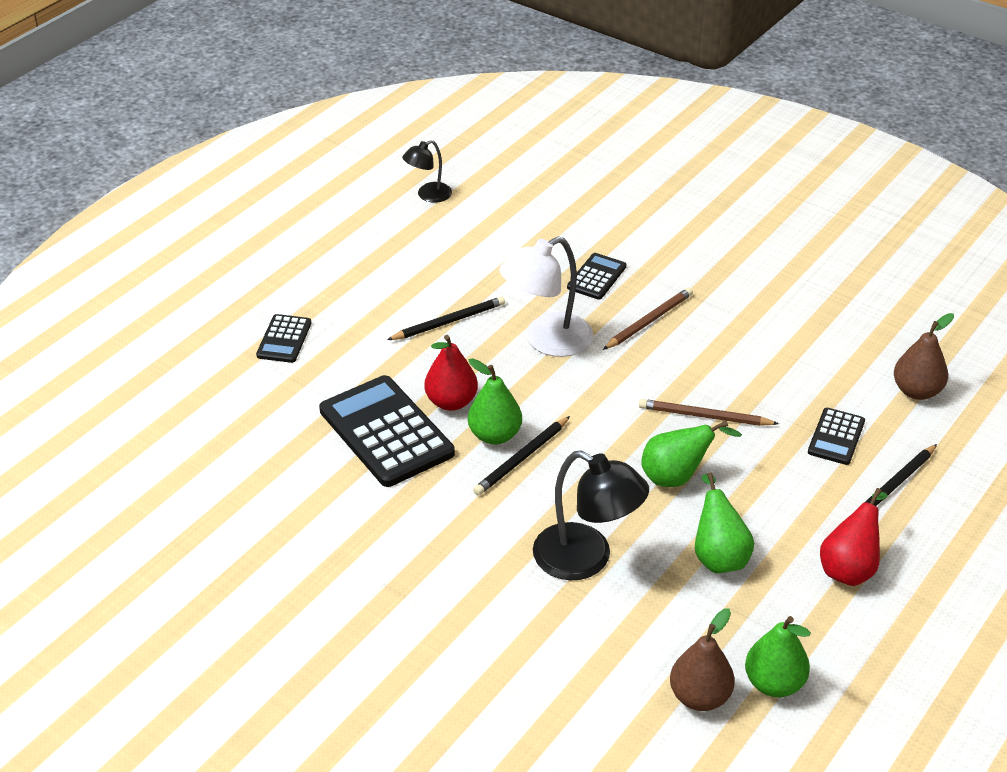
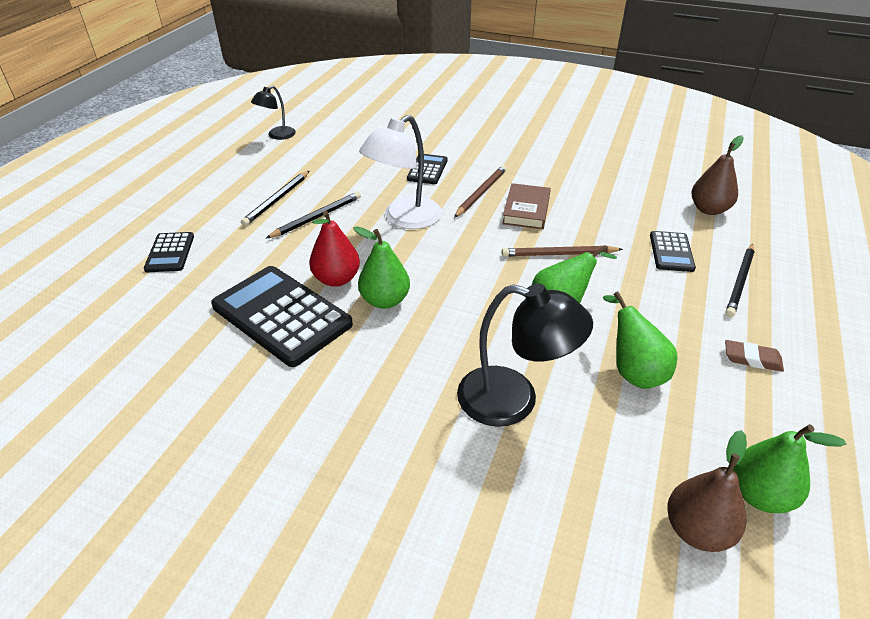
camera: 15 degrees left, 0 degrees up
black pencil [473,416,570,495] -> black pencil moved to [241,170,310,226]
red pear [820,488,887,586] -> brown eraser [725,340,784,372]
none -> brown book [502,183,551,229]

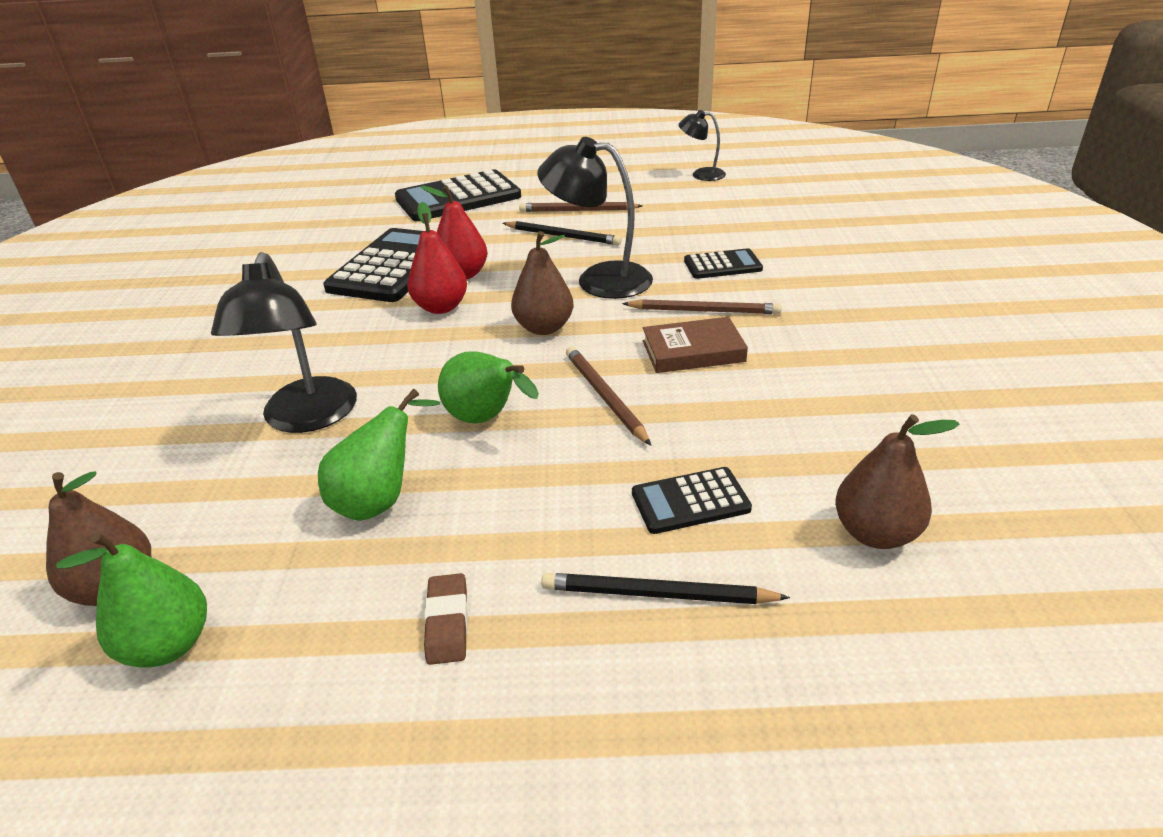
camera: 70 degrees right, 5 degrees down
black calculator [144,232,194,272] -> black calculator [395,169,521,221], size x1.95
black pencil [241,170,310,226] -> brown pencil [519,202,642,212]
green pear [353,226,410,309] -> red pear [407,202,467,314]
white lamp [359,115,442,229] -> black lamp [537,137,653,299]
none -> brown pear [511,231,573,335]

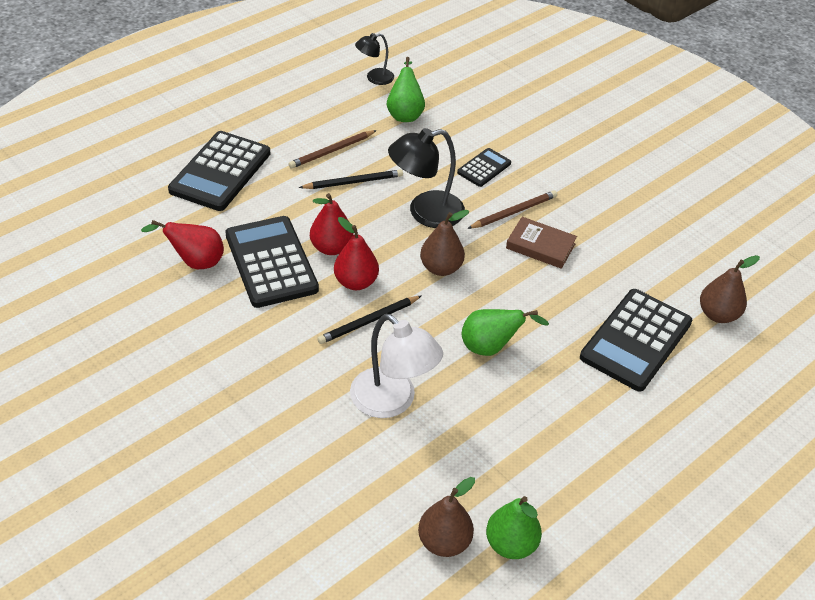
camera: 45 degrees left, 10 degrees up
black lamp [211,252,357,433] -> white lamp [350,314,443,418]
green pear [318,389,440,521] -> green pear moved to [387,57,425,122]
brown eraser [424,573,468,665] -> none
black pencil [541,573,790,604] -> black pencil moved to [317,295,422,344]
brown pencil [566,347,651,445] -> none
black calculator [632,467,752,534] -> black calculator [580,289,692,392], size x1.95
brown book [643,317,748,373] -> brown book turned 75 degrees clockwise [506,217,577,269]
none -> red pear [141,220,224,269]

